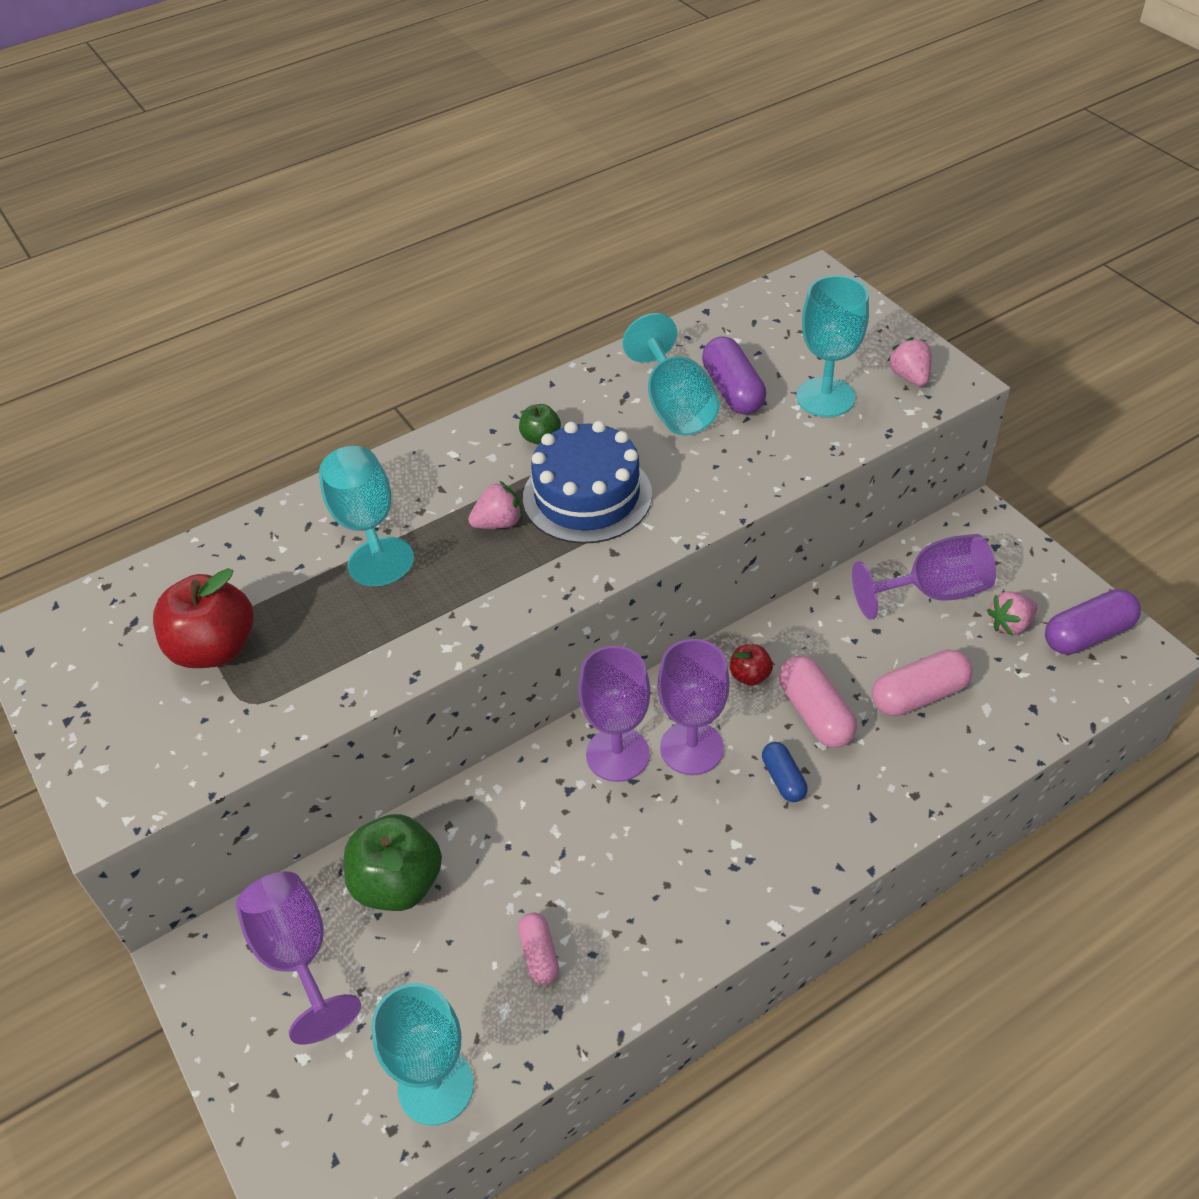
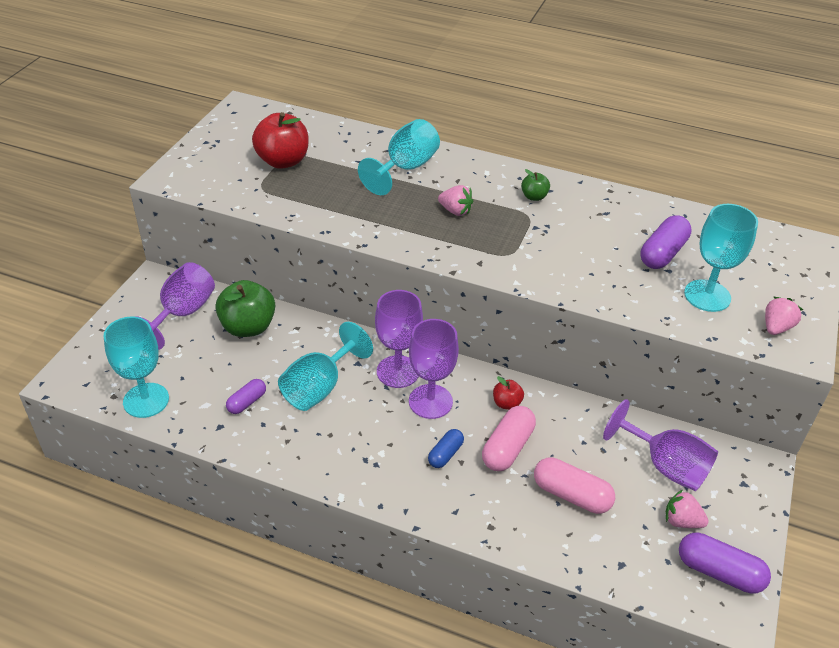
camera: 50 degrees right, 5 degrees down
pink capsule [518,913,559,985] -> purple capsule [226,379,266,414]
blue cake [523,421,652,544] -> none
turquoise goblet [623,313,720,435] -> turquoise goblet moved to [278,322,373,411]

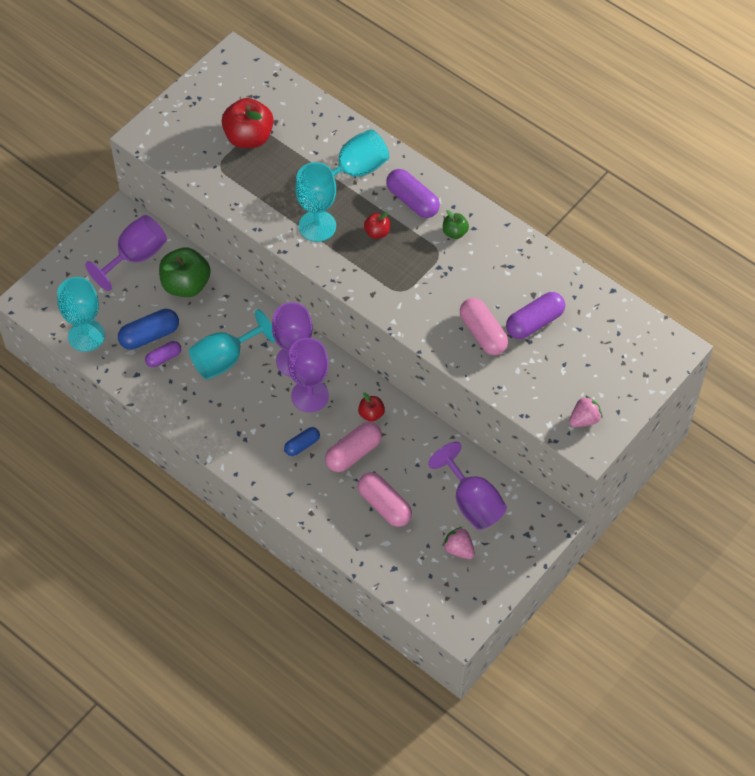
camera: 20 degrees right, 15 degrees up
pink strawberry [438,185,473,216] -> red apple [364,212,390,239]
purple capsule [679,532,771,594] -> purple capsule moved to [386,169,440,218]
turquoise goblet [684,204,758,312] -> turquoise goblet moved to [295,162,336,242]
none -> blue capsule [118,309,179,350]
none -> pink capsule [460,298,508,355]

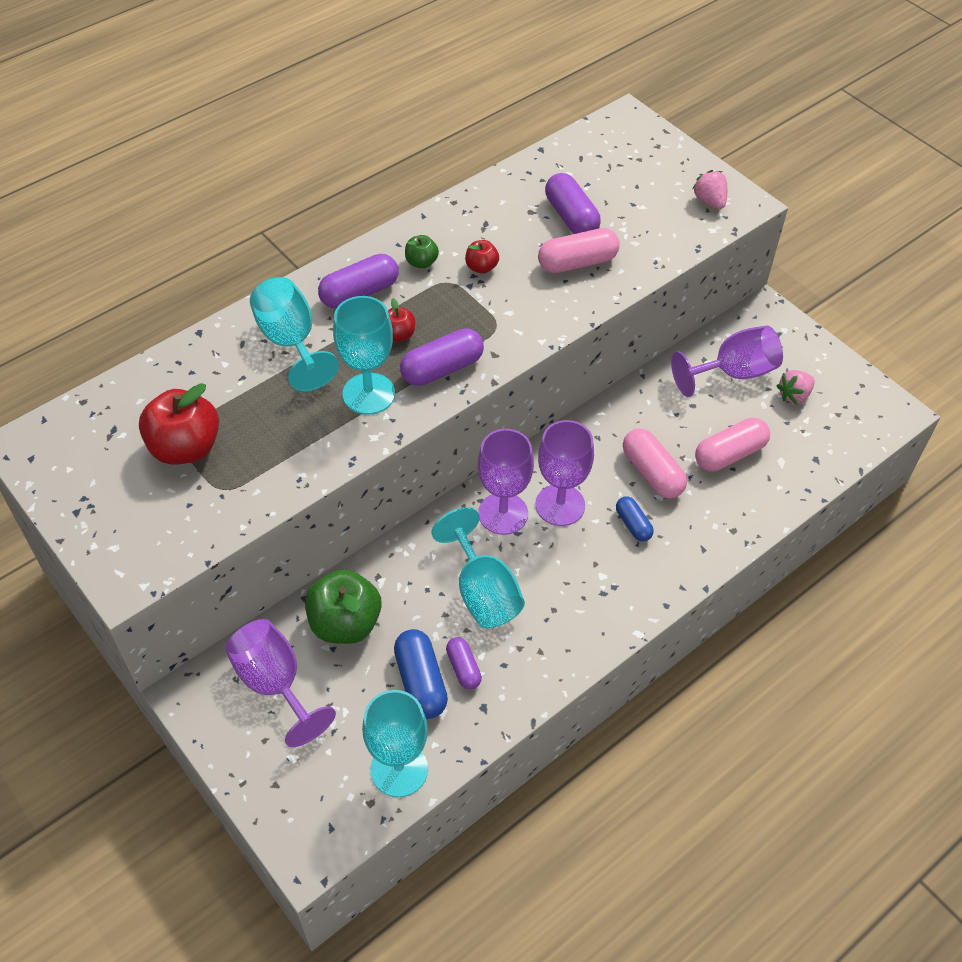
camera: 80 degrees left, 5 degrees down
red apple [358,392,385,422] -> red apple moved to [465,240,499,274]
none -> purple capsule [400,328,484,386]

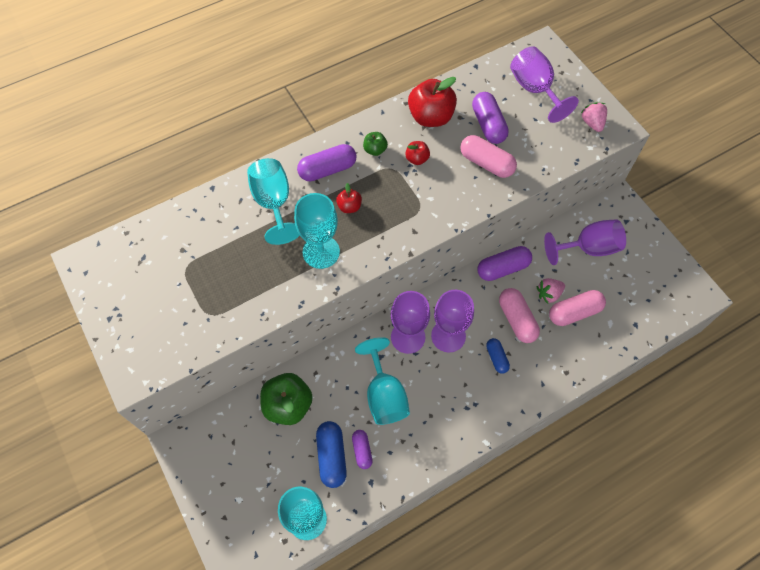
camera: 10 degrees right, 10 degrees up
red apple [139,383,219,465] -> red apple moved to [408,77,457,127]
purple goblet [225,619,336,747] -> purple goblet moved to [510,46,579,123]
purple capsule [400,328,484,386] -> purple capsule moved to [478,246,532,281]
pink capsule [538,228,620,273] -> pink capsule turned 45 degrees clockwise [460,135,517,178]
pink strawberry [776,370,815,404] -> pink strawberry moved to [537,278,565,304]

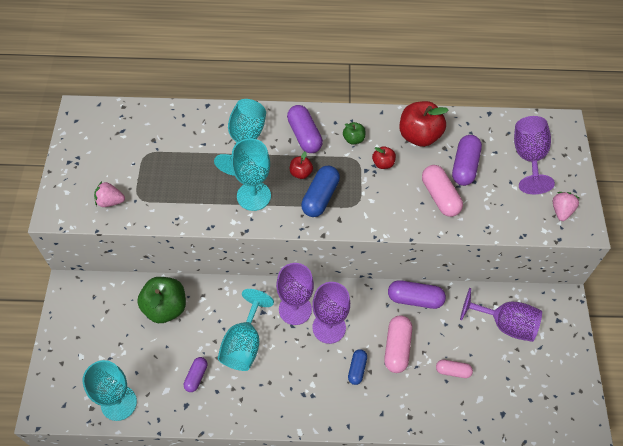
camera: 30 degrees right, 5 degrees down
purple capsule [297,144,357,181] -> purple capsule turned 60 degrees clockwise [287,105,323,153]
blue capsule [316,421,347,488] -> blue capsule moved to [301,166,340,217]
pink strawberry [537,278,565,304] -> pink strawberry moved to [94,181,125,207]
pink capsule [549,290,606,326] -> pink capsule [436,360,473,378], size x0.61

